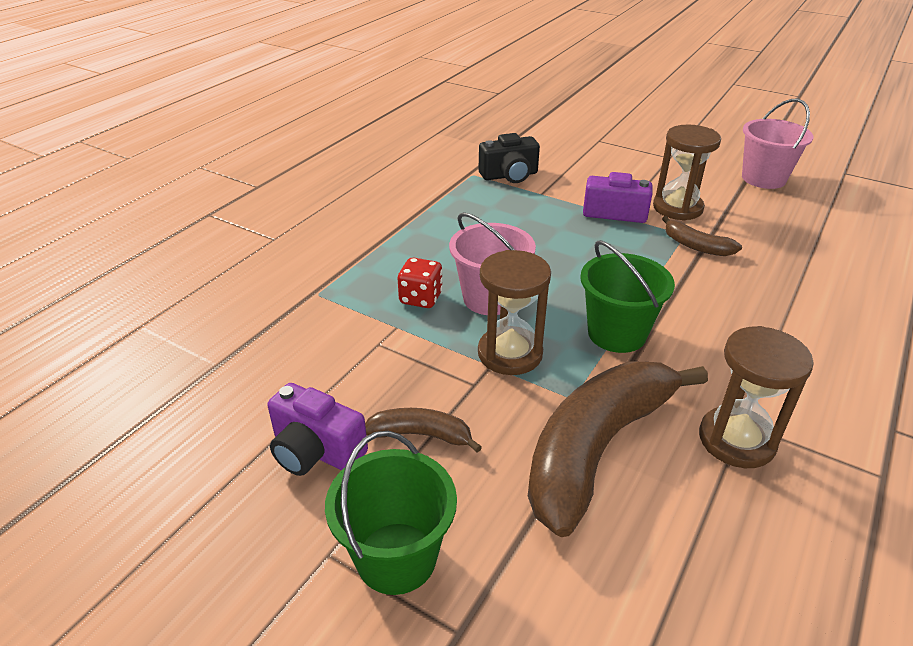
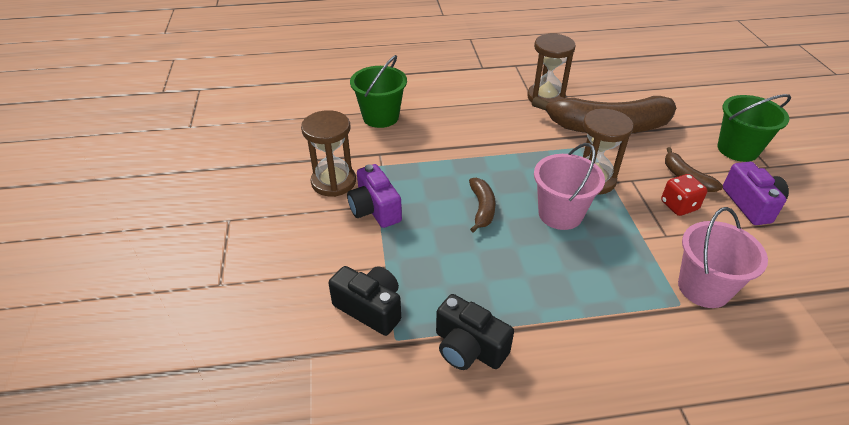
camera: 130 degrees left, 5 degrees up
red dice [398,257,443,308] -> red dice moved to [661,174,707,216]
green bucket [580,240,675,353] -> green bucket moved to [350,55,407,128]
brown banana [662,216,742,256] -> brown banana moved to [469,178,496,233]
pink bucket [742,99,814,189] -> pink bucket moved to [678,207,768,308]
none -> black camera [436,294,514,370]

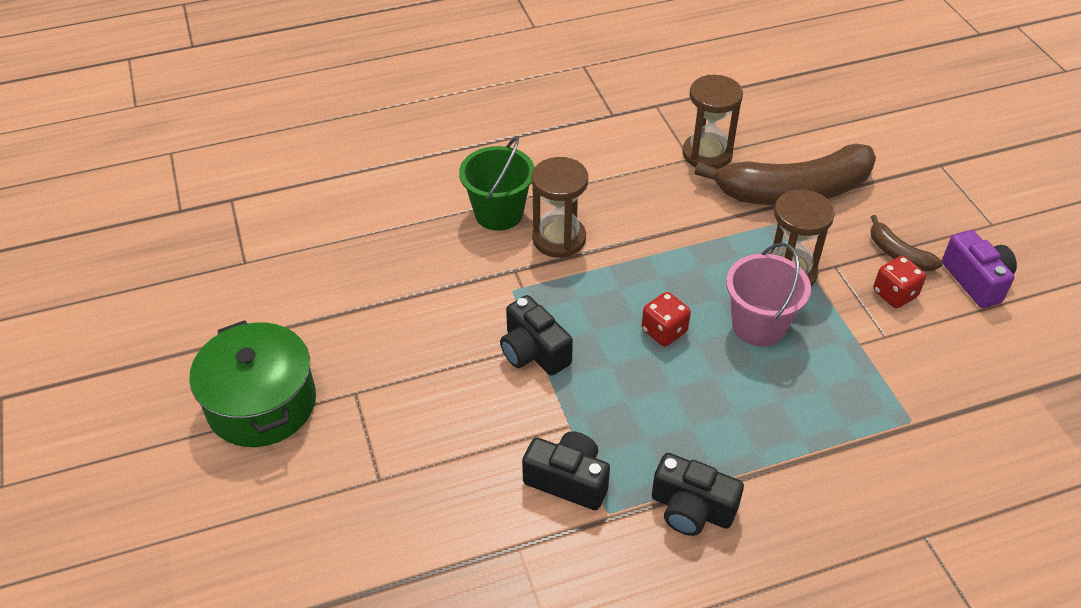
camera: 10 degrees left, 5 degrees up
brown hourglass [301,110,356,197] -> brown hourglass moved to [531,157,588,258]
purple camera [347,164,402,228] -> black camera [500,295,573,376]
brown banana [469,178,496,233] -> red dice [641,292,691,346]
pink bucket [678,207,768,308] -> none
green bucket [718,94,791,162] -> none
none -> green pot [189,320,316,447]

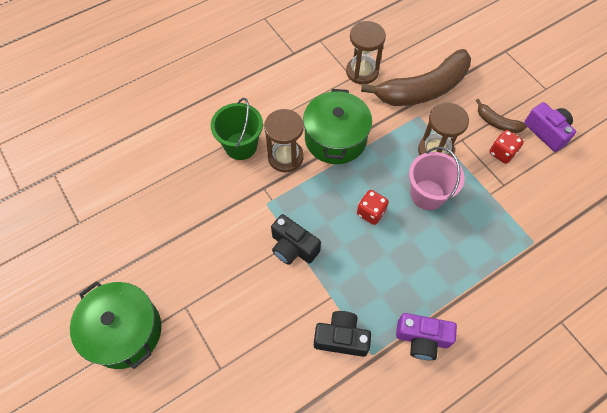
camera: 15 degrees left, 15 degrees up
black camera [652,453,744,536] -> purple camera [396,313,457,360]
none -> green pot [303,89,372,164]

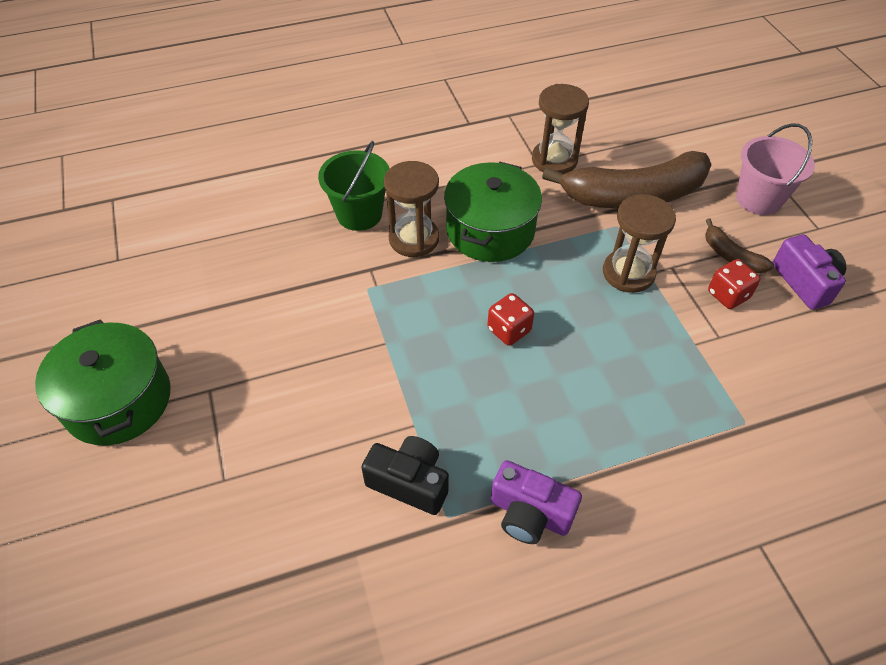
camera: 15 degrees right, 10 degrees down
black camera [271,214,321,265] -> none
pink bucket [409,147,464,210] -> pink bucket moved to [736,123,815,215]

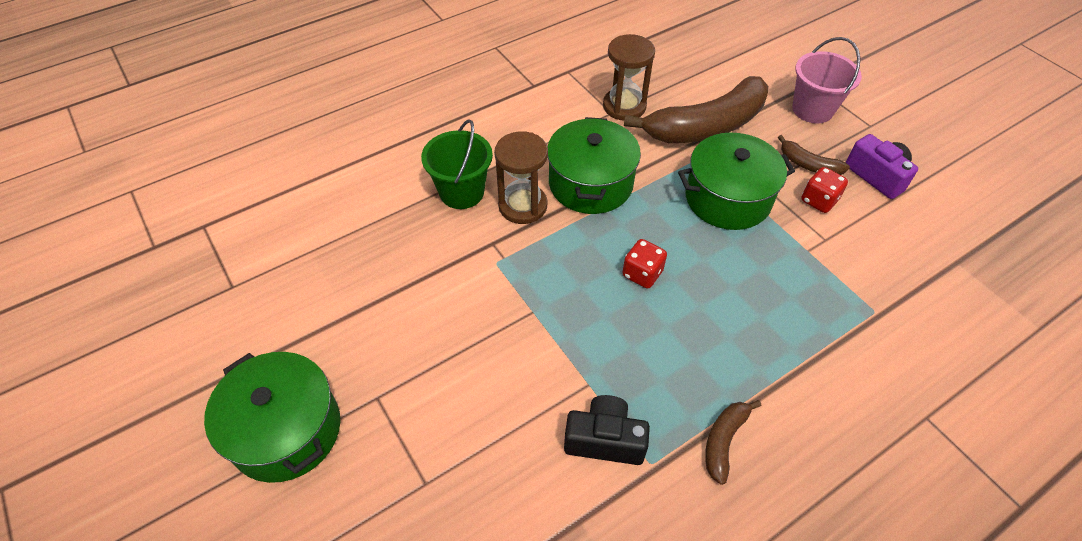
camera: 15 degrees left, 0 degrees up
purple camera [491,460,582,544] -> brown banana [705,400,761,485]
brown hourglass [603,194,676,293] -> green pot [678,132,795,230]

